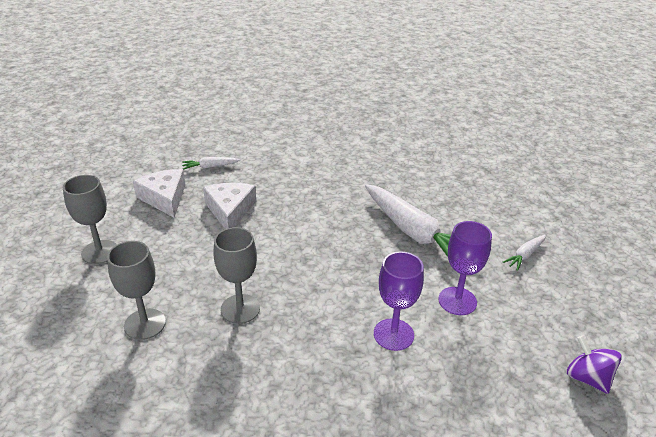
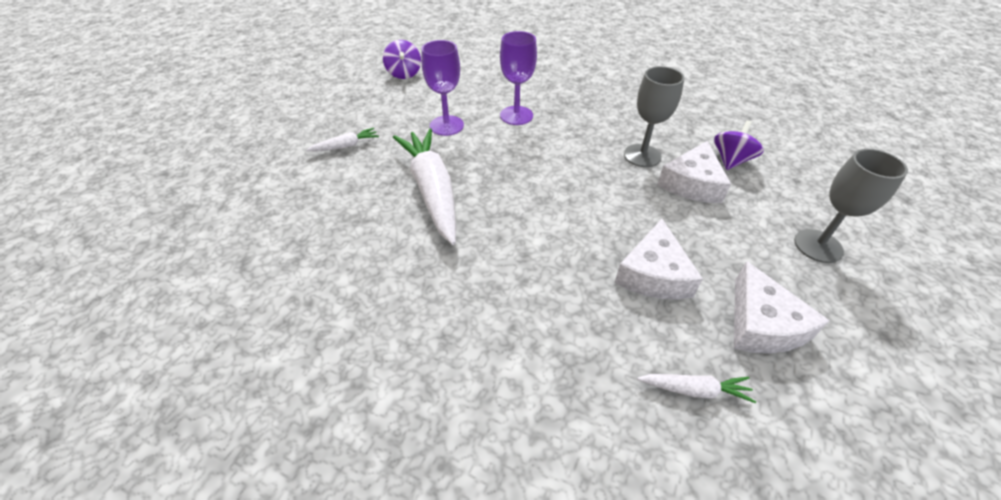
camera: 160 degrees left, 10 degrees up
grey goblet [107,241,166,340] -> purple spinning top [714,120,764,170]
none -> white cheese [657,141,731,203]

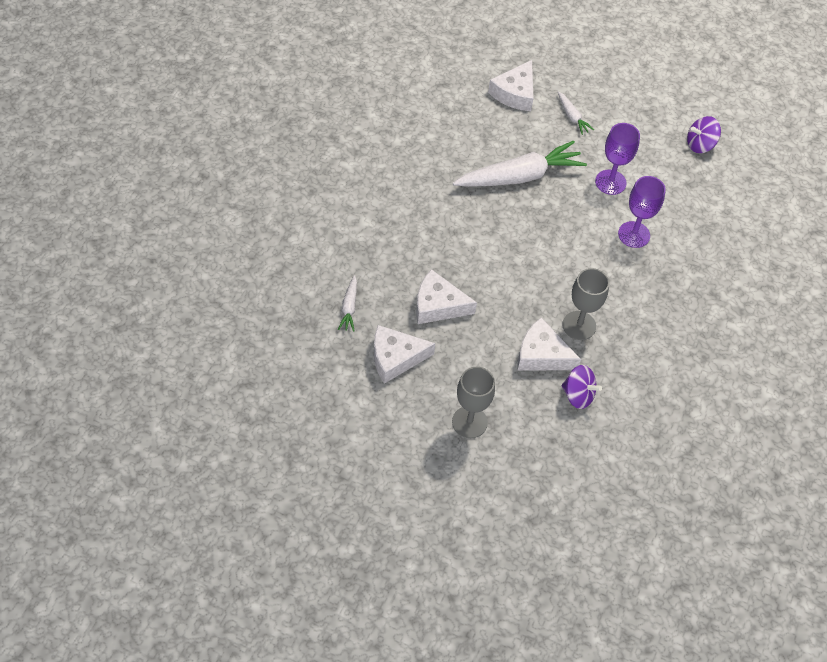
camera: 85 degrees right, 10 degrees up
none -> white cheese [488,60,533,111]

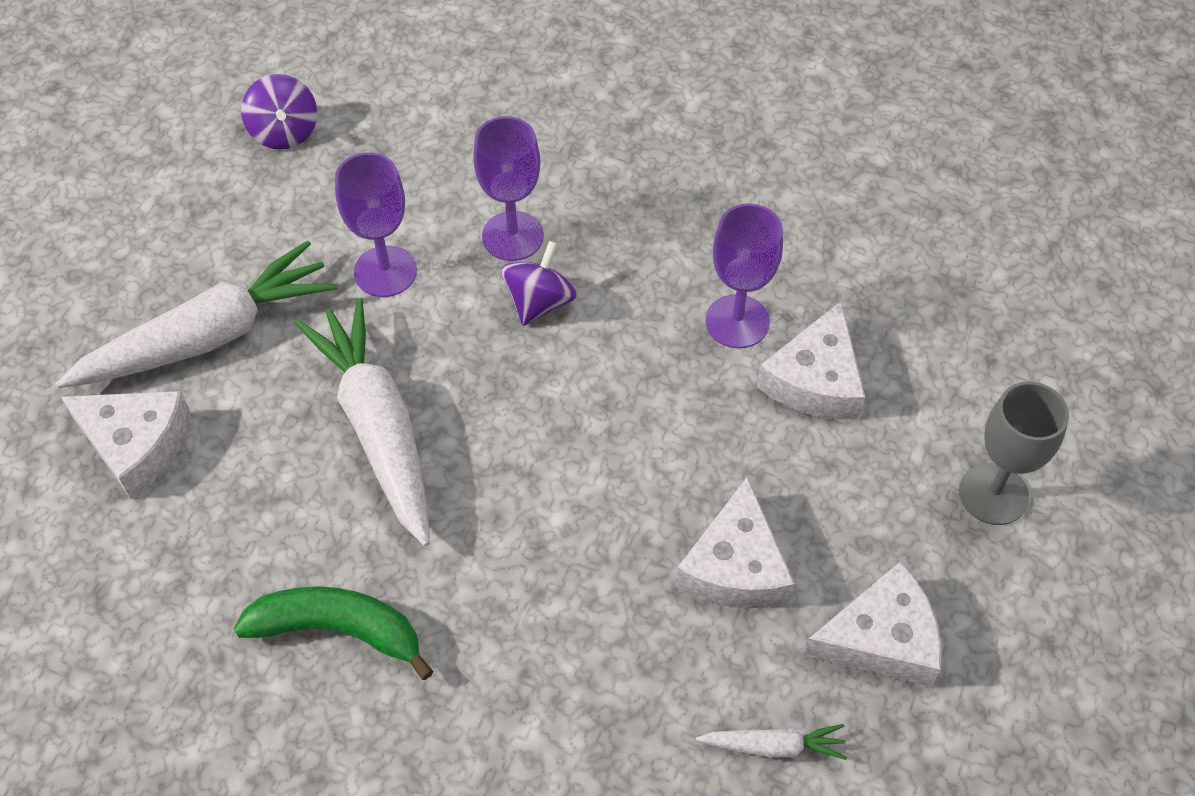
camera: 90 degrees left, 0 degrees up
white cheese [374,325,435,384] -> white cheese turned 90 degrees counterclockwise [803,561,942,687]
white carrot [558,91,594,135] -> white carrot [56,240,338,388], size x2.24
grey goblet [562,268,609,340] -> purple goblet [705,203,783,348]
purple spinning top [562,365,602,409] -> purple spinning top moved to [501,241,577,326]
none -> green banana [233,586,434,680]

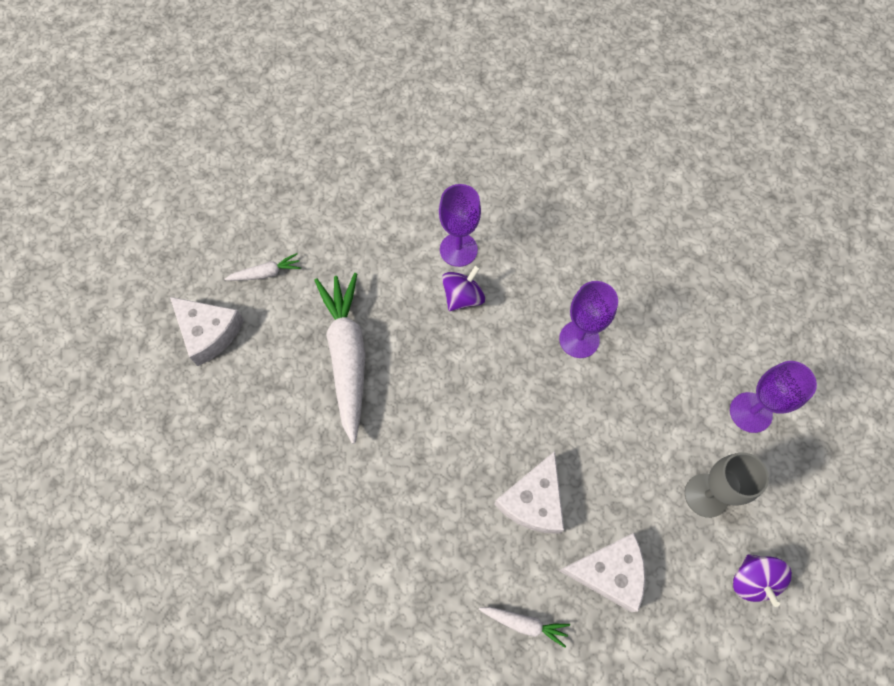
camera: 15 degrees right, 10 degrees up
white carrot [56,240,338,388] -> white carrot [225,253,301,281], size x0.45
green banana [233,586,434,680] -> none
purple spinning top [241,74,317,150] -> purple spinning top moved to [733,554,792,607]
purple goblet [335,152,417,297] -> purple goblet moved to [730,361,817,433]
white cheese [757,301,865,419] -> none

